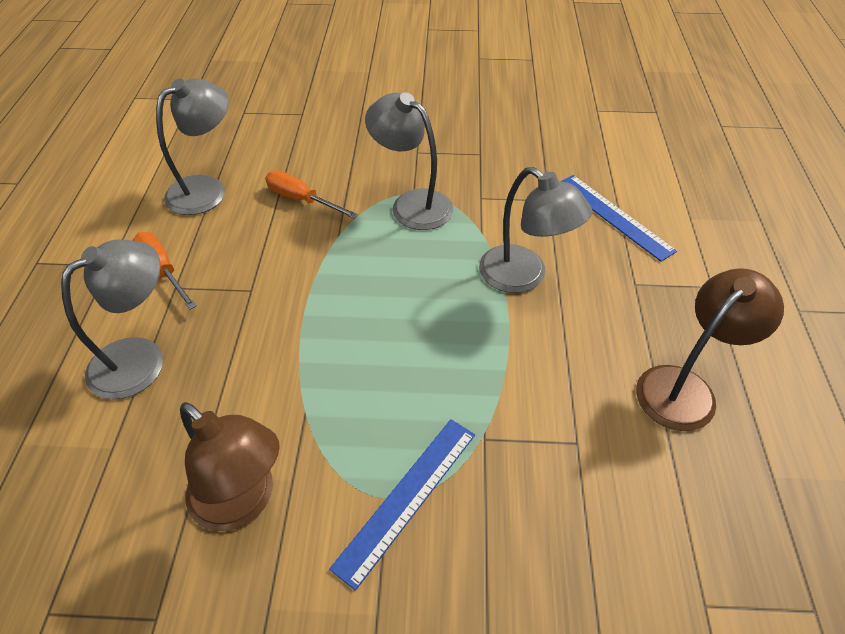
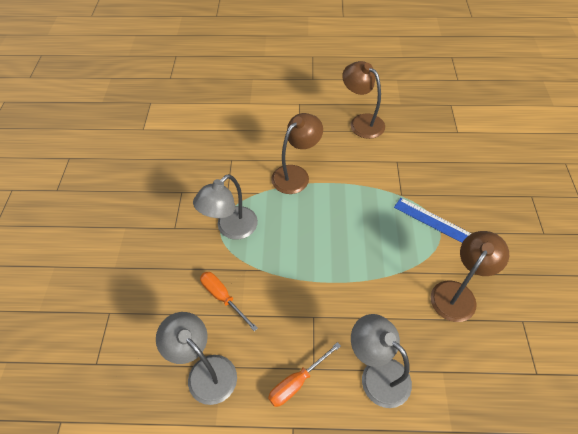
camera: 90 degrees left, 5 degrees up
orange screwdriver [265,171,358,219] -> orange screwdriver turned 105 degrees clockwise [200,272,258,331]
grey lamp [479,167,592,293] -> brown lamp [271,113,323,194]
blue ruler [560,175,677,262] -> none

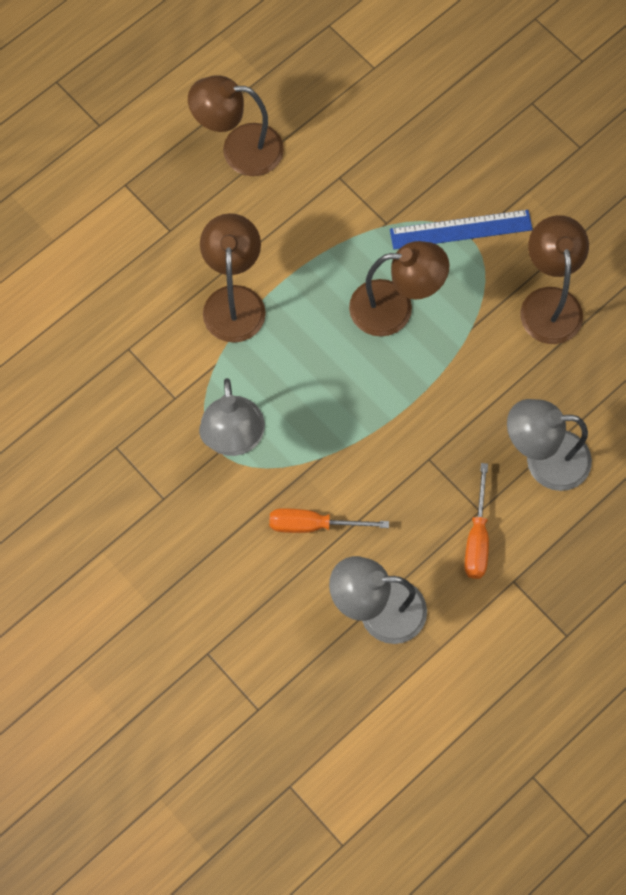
camera: 45 degrees left, 15 degrees up
none -> brown lamp [349,241,449,337]

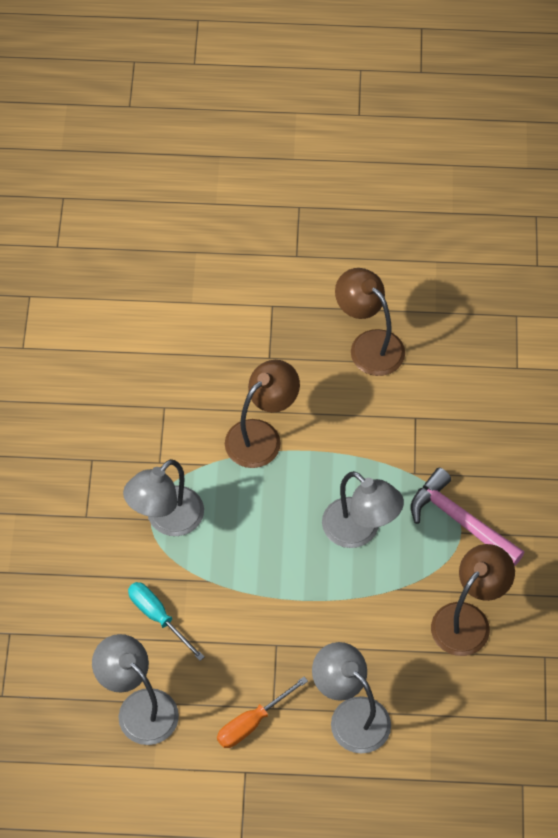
camera: 45 degrees right, 10 degrees down
orange screwdriver [269,508,389,533] -> turquoise screwdriver [128,582,205,661]
brown lamp [349,241,449,337] -> grey lamp [322,471,404,548]
blue ruler [390,210,533,249] -> pink hammer [411,468,525,566]

